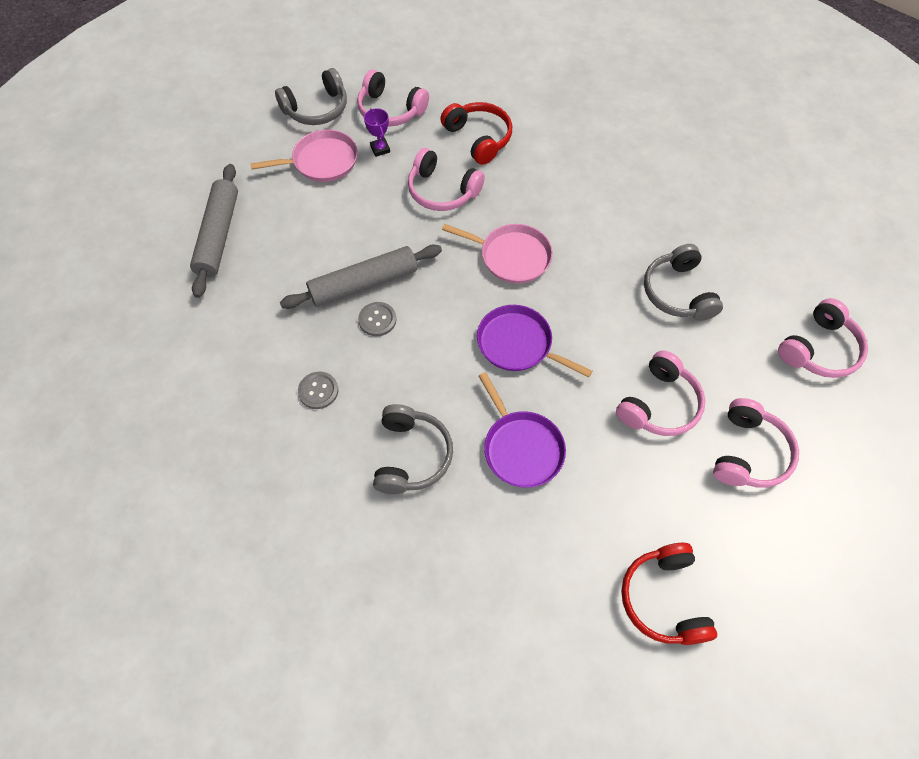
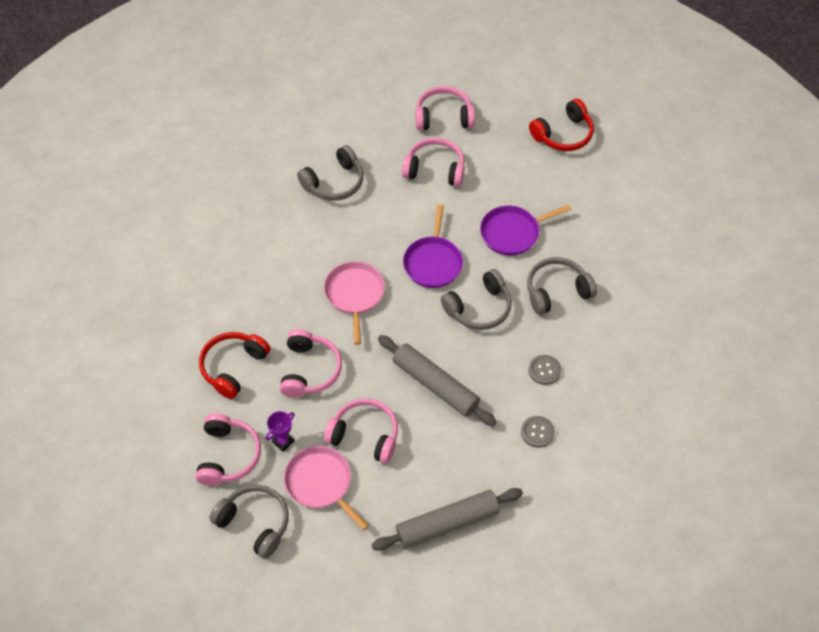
camera: 115 degrees left, 5 degrees down
grey button [358,302,397,336] -> grey button moved to [521,416,555,448]
purple pan [479,372,566,488] -> purple pan turned 150 degrees counterclockwise [480,205,571,255]
pink headphones [778,298,868,378] -> pink headphones moved to [324,399,398,464]
none -> grey headphones [441,269,512,330]

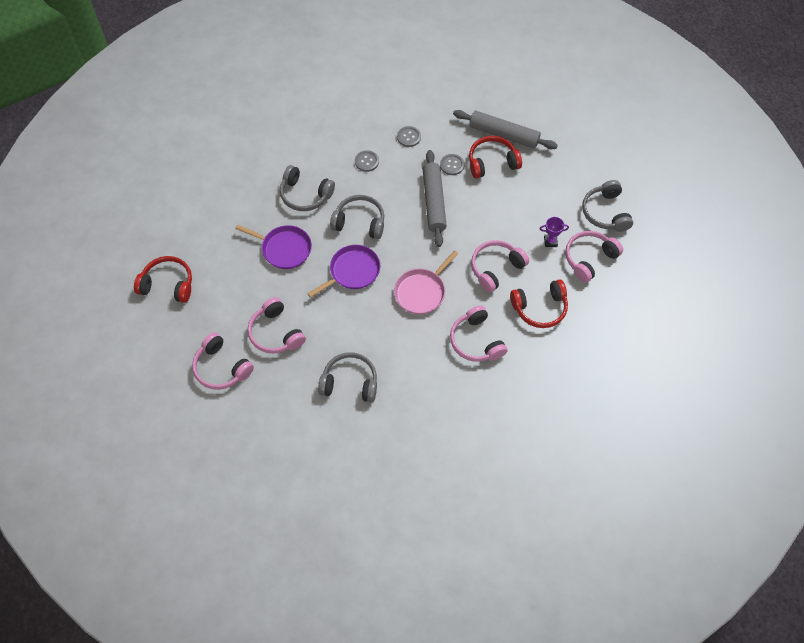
camera: 135 degrees left, 5 degrees up
pink pan [284,446,369,530] -> none
pink headphones [324,399,398,464] -> pink headphones moved to [450,305,507,362]
none -> grey button [440,154,464,175]
none -> red headphones [469,136,522,179]

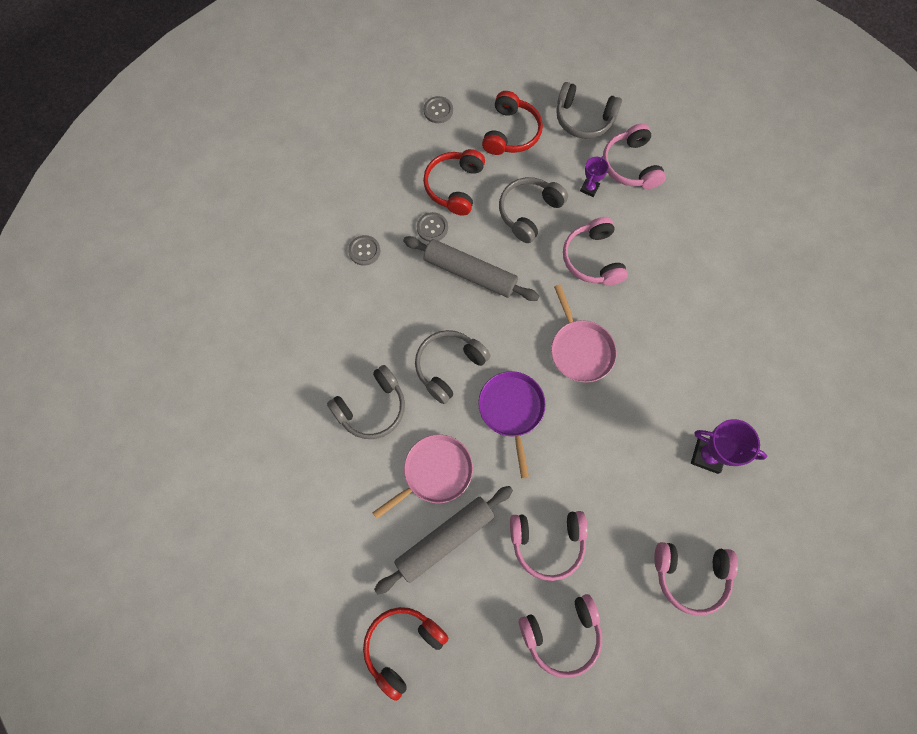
camera: 60 degrees left, 10 degrees up
purple pan [235,224,312,269] -> pink pan [372,434,473,519]
grey headphones [318,352,377,402] -> grey headphones moved to [499,177,568,243]
grey button [355,150,379,172] -> grey button moved to [424,96,453,123]
pink headphones [450,305,507,362] -> pink headphones moved to [654,542,738,616]
grey rolling pin [453,110,558,149] -> grey rolling pin moved to [374,486,513,595]
red headphones [510,279,568,328] -> red headphones moved to [482,91,543,155]
none -> purple trophy [691,419,767,474]

